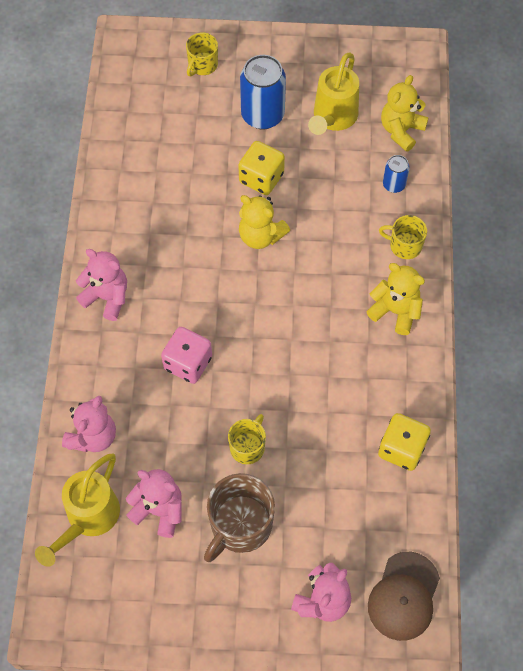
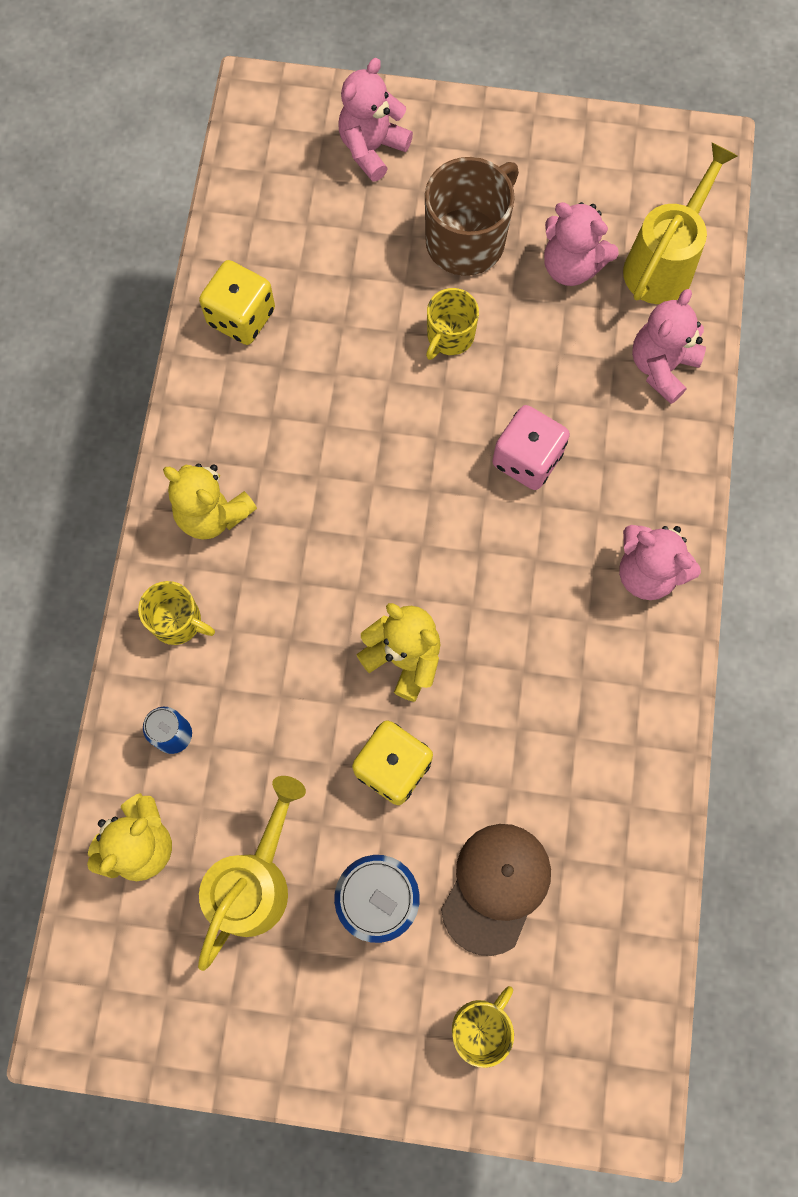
camera: 175 degrees left, 10 degrees up
brown cap [368,552,440,641] -> brown cap moved to [441,824,551,956]

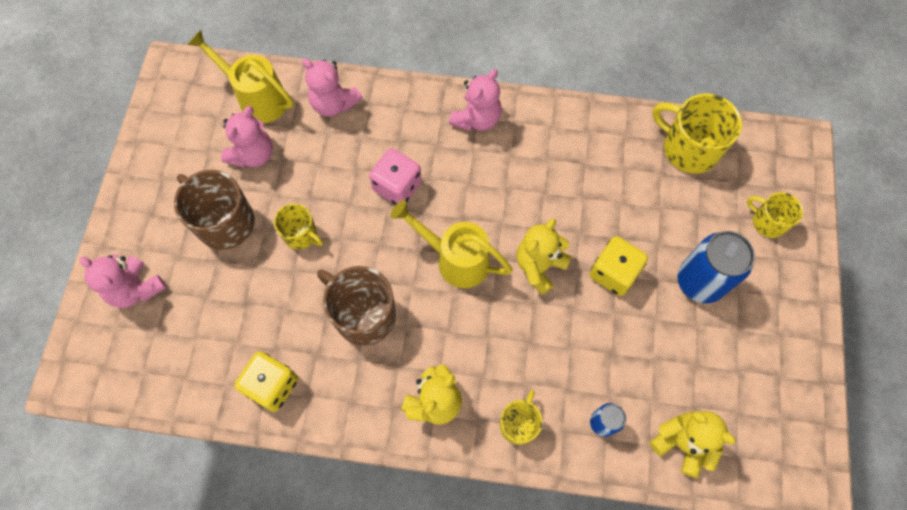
camera: 90 degrees left, 5 degrees down
yellow watering can [198,776,306,971] -> yellow watering can moved to [390,200,512,288]
brown cap [441,824,551,956] -> none
none -> brown mug [317,266,396,346]
none -> yellow mug [652,93,742,174]

